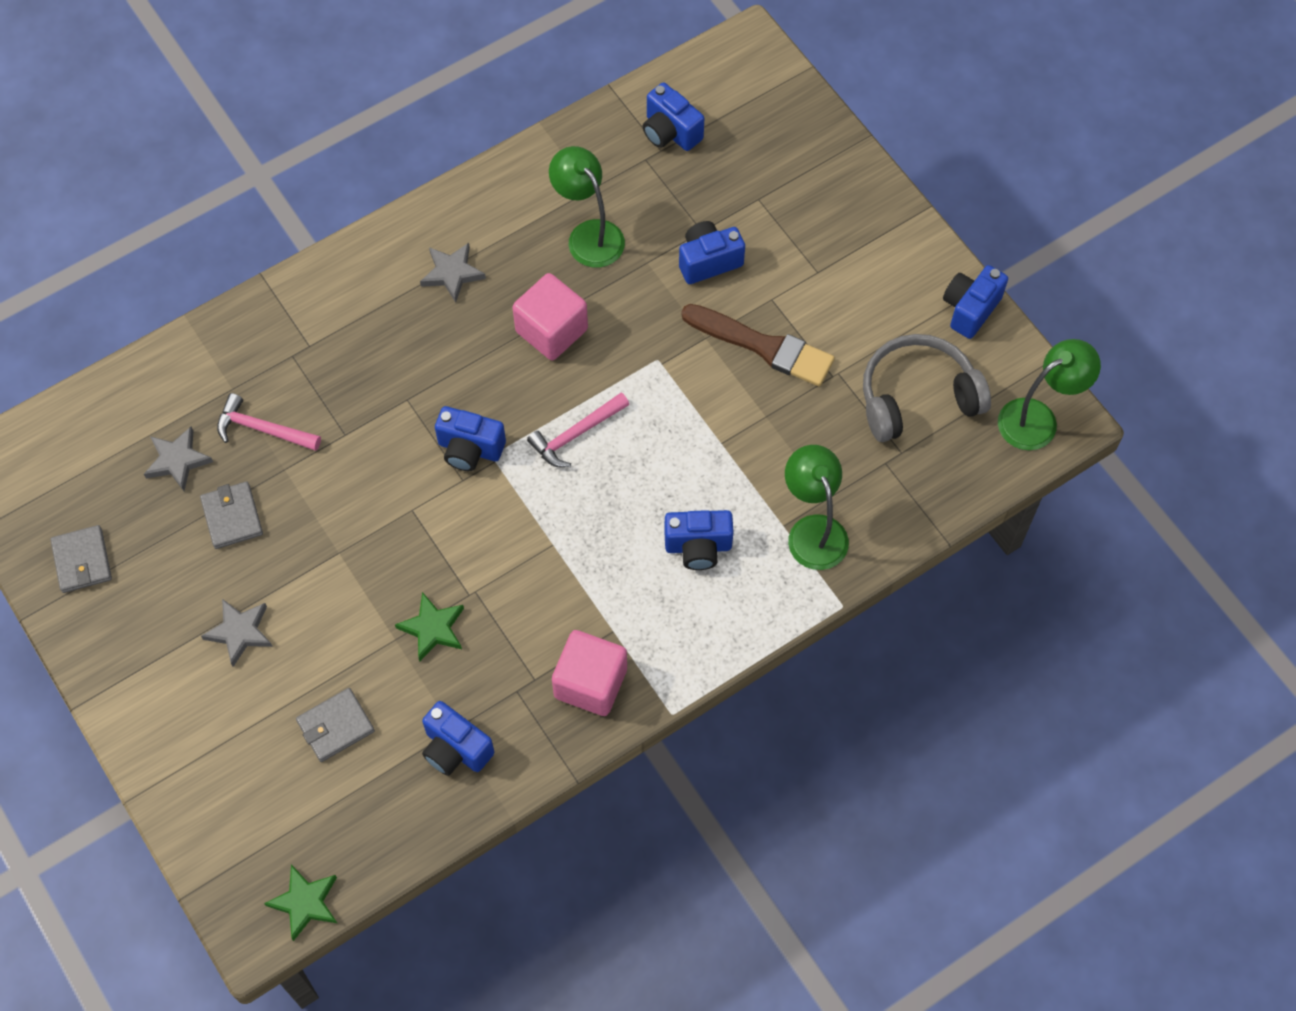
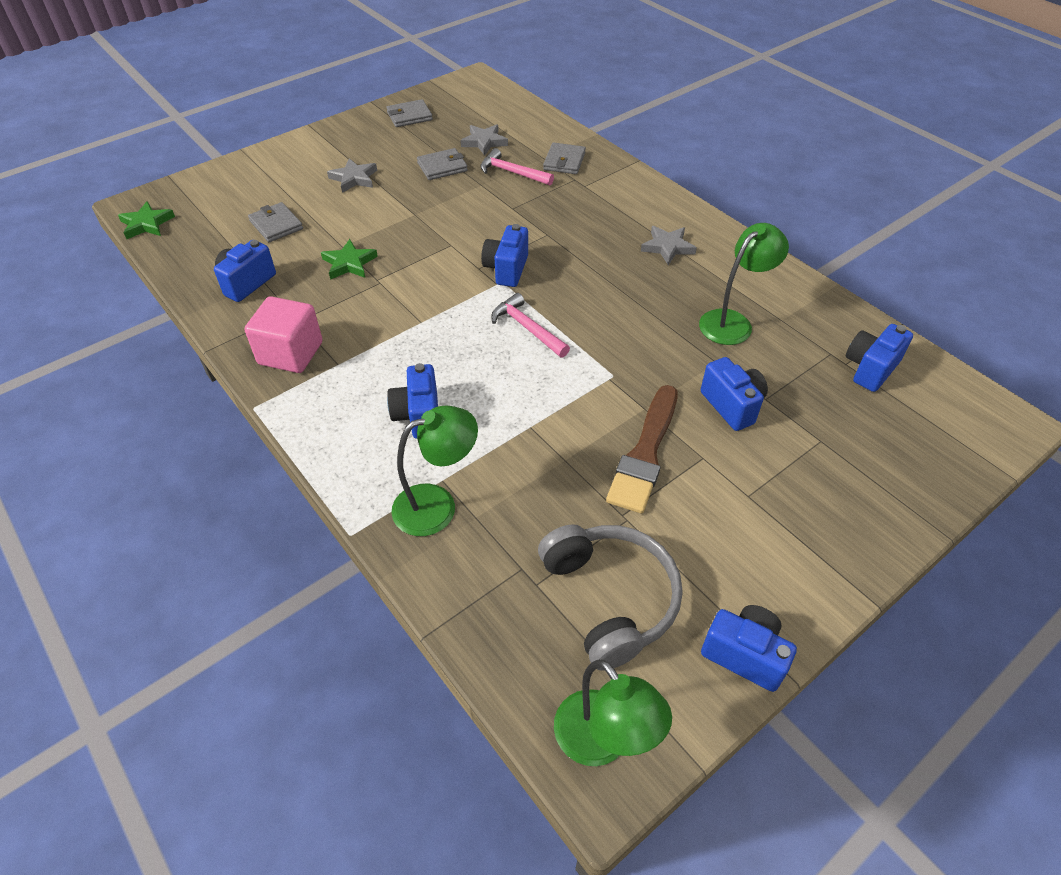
camera: 85 degrees right, 15 degrees down
pink hammer [217,393,321,451] -> pink hammer turned 75 degrees counterclockwise [480,148,554,186]
pink cube [512,273,588,360] -> none
none -> grey wallet [543,142,586,174]

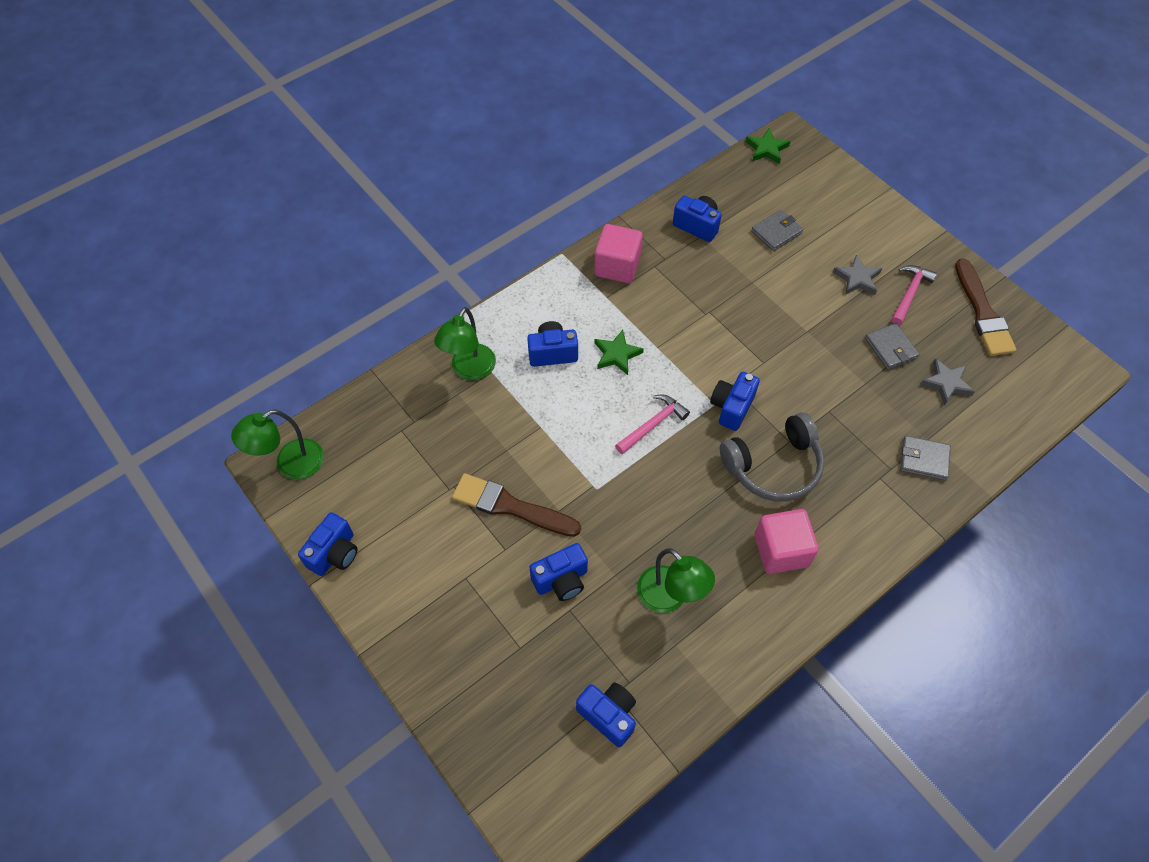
camera: 90 degrees right, 10 degrees up
green star [321,239,378,280] -> green star moved to [595,330,644,375]
grey wallet [386,99,433,127] -> brown brush [955,258,1017,356]
green lamp [391,406,478,536] -> green lamp turned 45 degrees clockwise [434,307,496,380]
pink hammer [480,148,554,186] -> pink hammer moved to [891,265,937,325]
blue camera [481,224,528,287] -> blue camera turned 75 degrees counterclockwise [710,372,760,431]
grey headphones [538,524,683,671] -> grey headphones moved to [720,412,824,502]
grey star [641,226,697,265] -> pink cube [755,509,819,574]

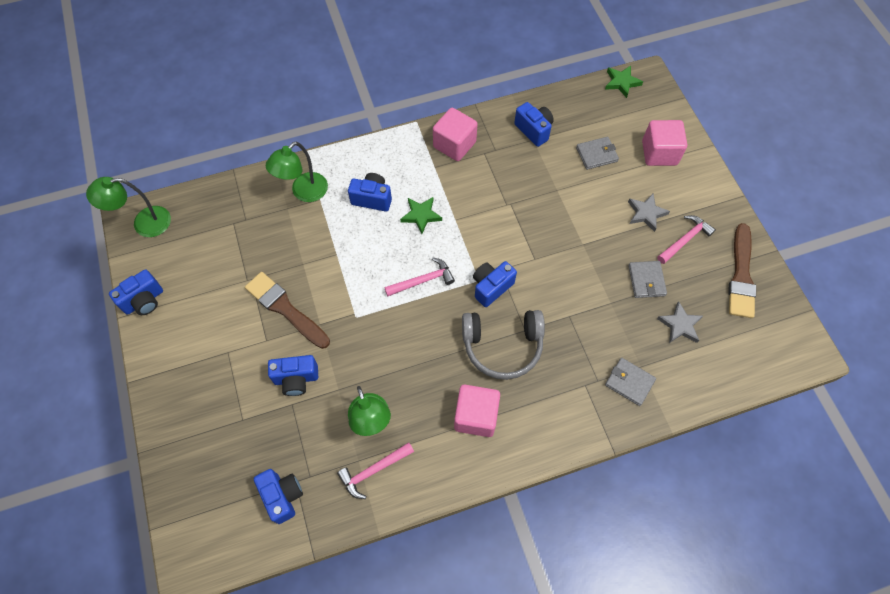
camera: 20 degrees right, 5 degrees up
none -> pink hammer [337,442,414,499]
none -> pink cube [642,120,687,166]

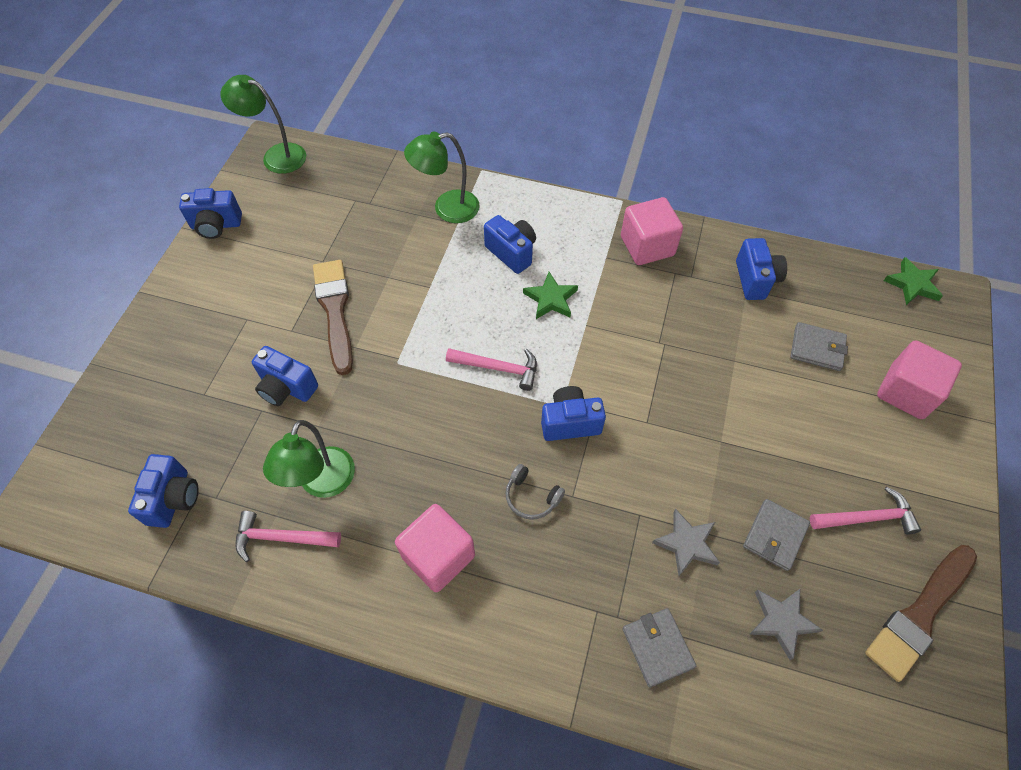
camera: 35 degrees right, 5 degrees down
grey headphones [462,310,545,380] -> grey headphones [506,464,565,520], size x0.48
grey star [628,194,670,232] -> grey star moved to [652,509,720,576]

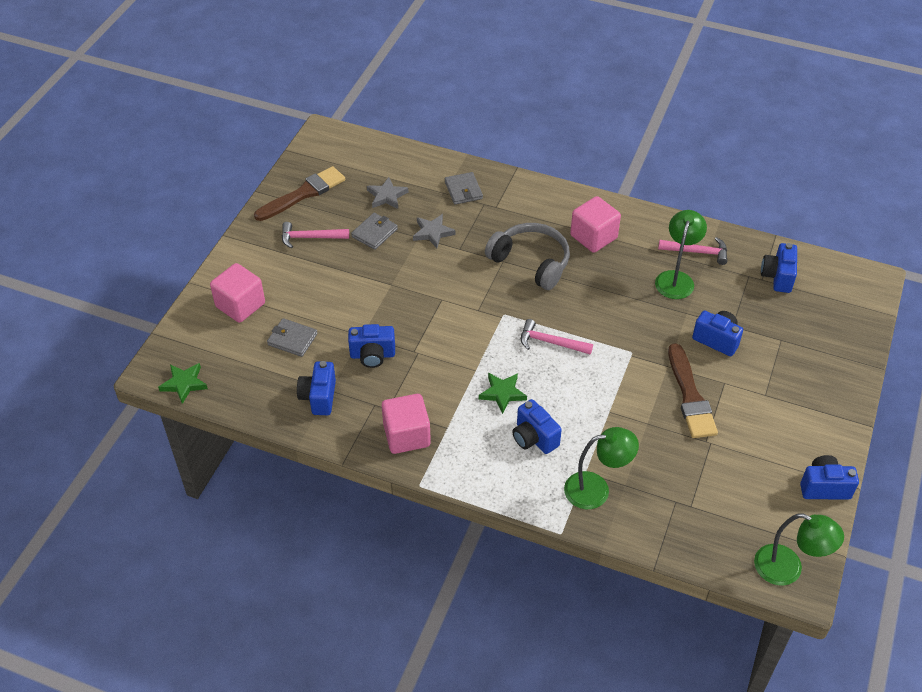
camera: 175 degrees left, 10 degrees down
grey headphones [506,464,565,520] -> grey headphones [485,223,570,290], size x2.09
blue camera [541,386,606,441] -> blue camera moved to [348,324,395,368]

